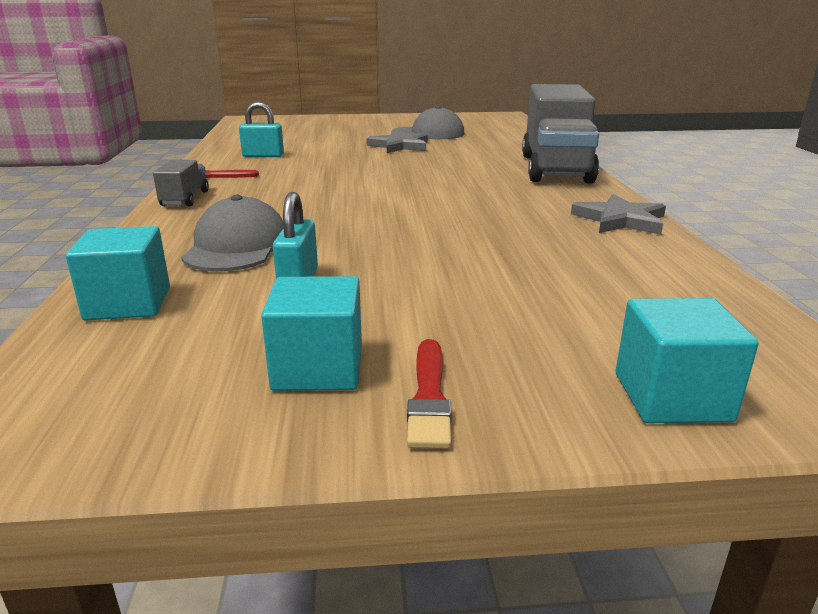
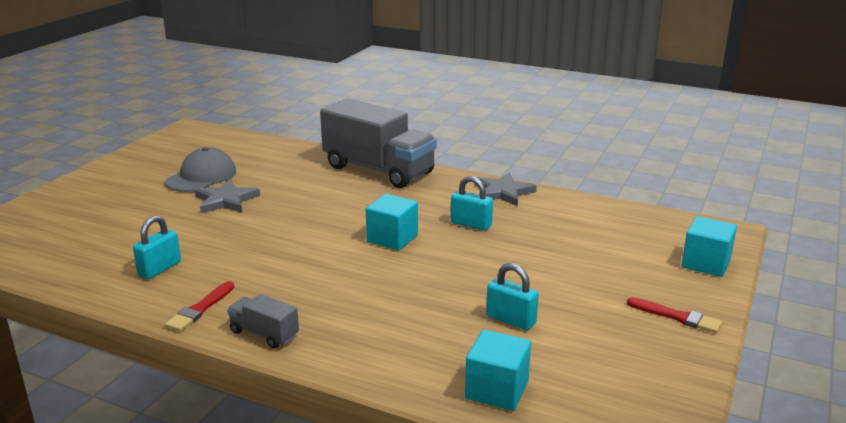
camera: 60 degrees left, 0 degrees up
grey cap [181,195,283,271] -> none
turquoise cube [261,276,362,391] -> turquoise cube moved to [366,194,418,250]
none -> turquoise padlock [451,176,493,231]

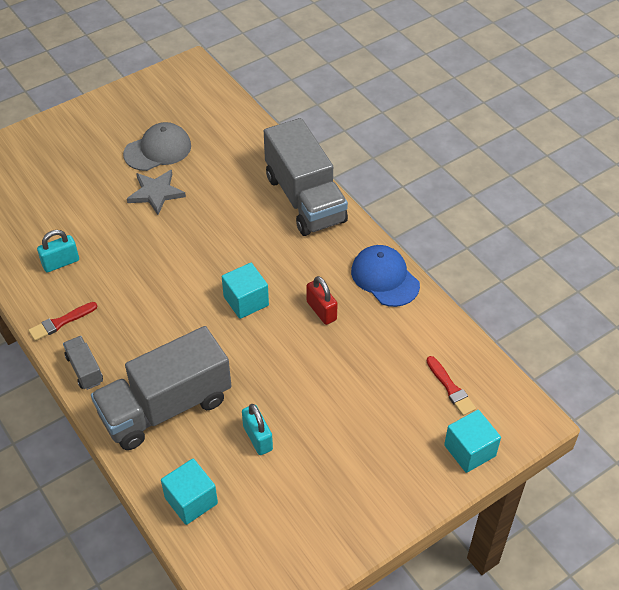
camera: 30 degrees right, 25 degrees up
turquoise padlock [451,176,493,231] -> red padlock [306,276,338,325]
grey star [474,173,537,207] -> blue cap [351,245,420,307]
red brush [627,297,722,333] -> red brush moved to [427,356,476,416]
none -> grey truck [91,326,231,450]

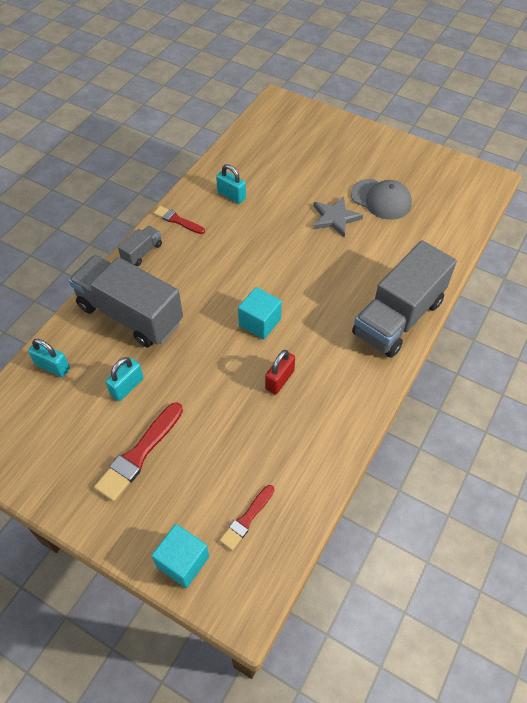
camera: 65 degrees right, 5 degrees up
turquoise cube [161,458,218,525] -> turquoise padlock [28,339,70,377]
blue cap [351,245,420,307] -> none
none -> red brush [94,402,183,502]

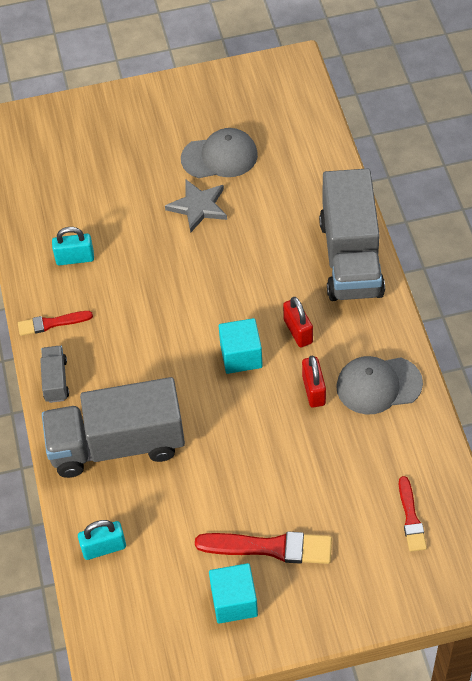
camera: 40 degrees left, 0 degrees up
red brush [94,402,183,502] -> red brush turned 75 degrees counterclockwise [195,532,332,564]
turquoise padlock [105,357,144,401] -> none
turquoise cube [151,524,209,588] -> turquoise cube moved to [209,563,258,624]
none -> red padlock [283,297,313,347]
none -> grey cap [336,356,423,415]

